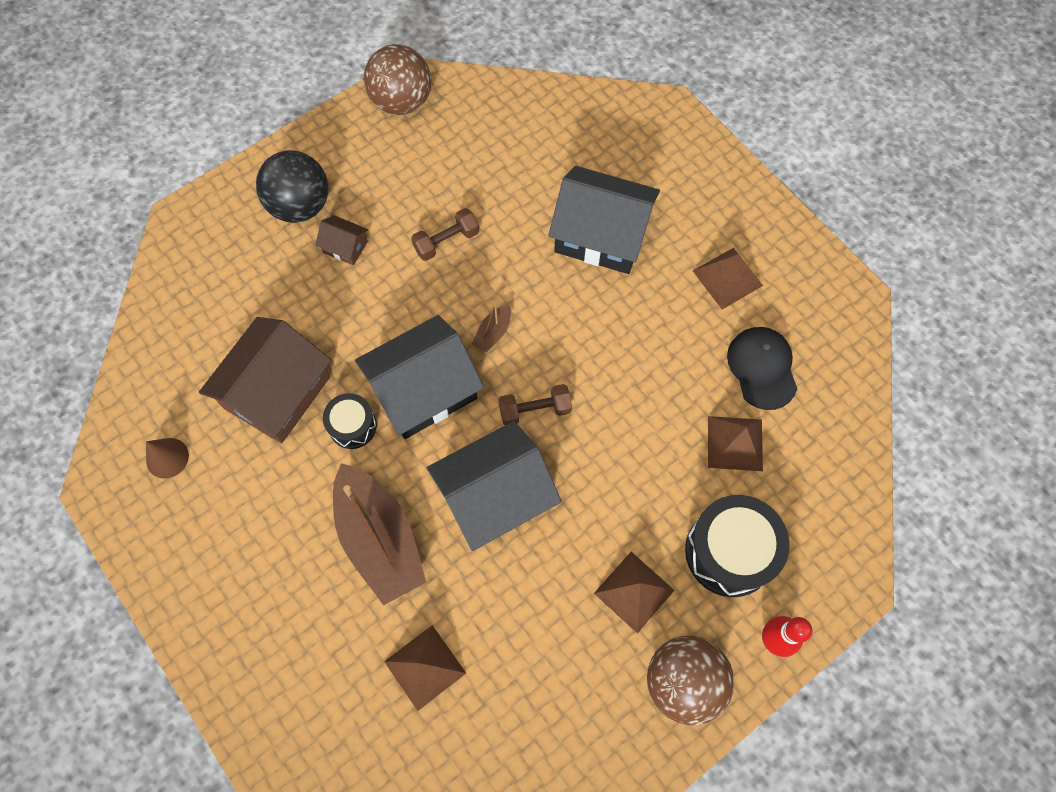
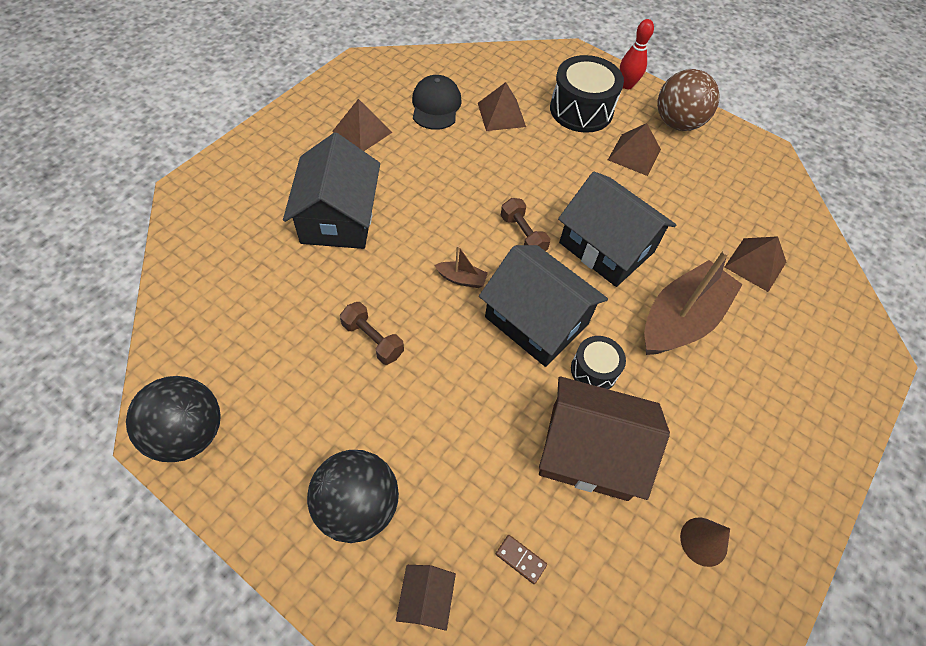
camera: 110 degrees left, 10 degrees down
brown house [315,215,368,265] -> brown house moved to [396,565,456,631]
brown ball [364,44,431,115] -> black ball [126,376,221,462]
black cap [727,327,797,410] -> black cap turned 120 degrees clockwise [412,75,462,130]
none -> brown domino [496,535,547,584]

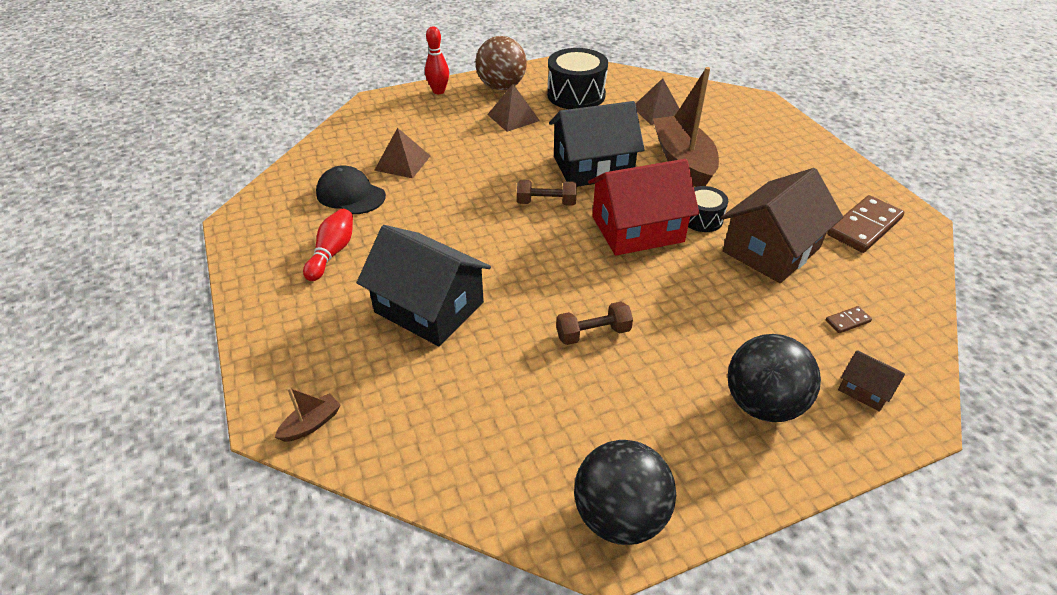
camera: 55 degrees left, 15 degrees down
brown pyramid [332,99,392,151] -> red bowling pin [303,209,353,281]
brown boat [434,245,488,288] -> brown boat moved to [275,387,341,442]
black house [479,245,608,367] -> red house [588,159,699,256]
black drum [550,55,624,133] -> black drum moved to [547,48,608,109]
brown cone [680,517,730,567] -> brown domino [827,195,904,253]

